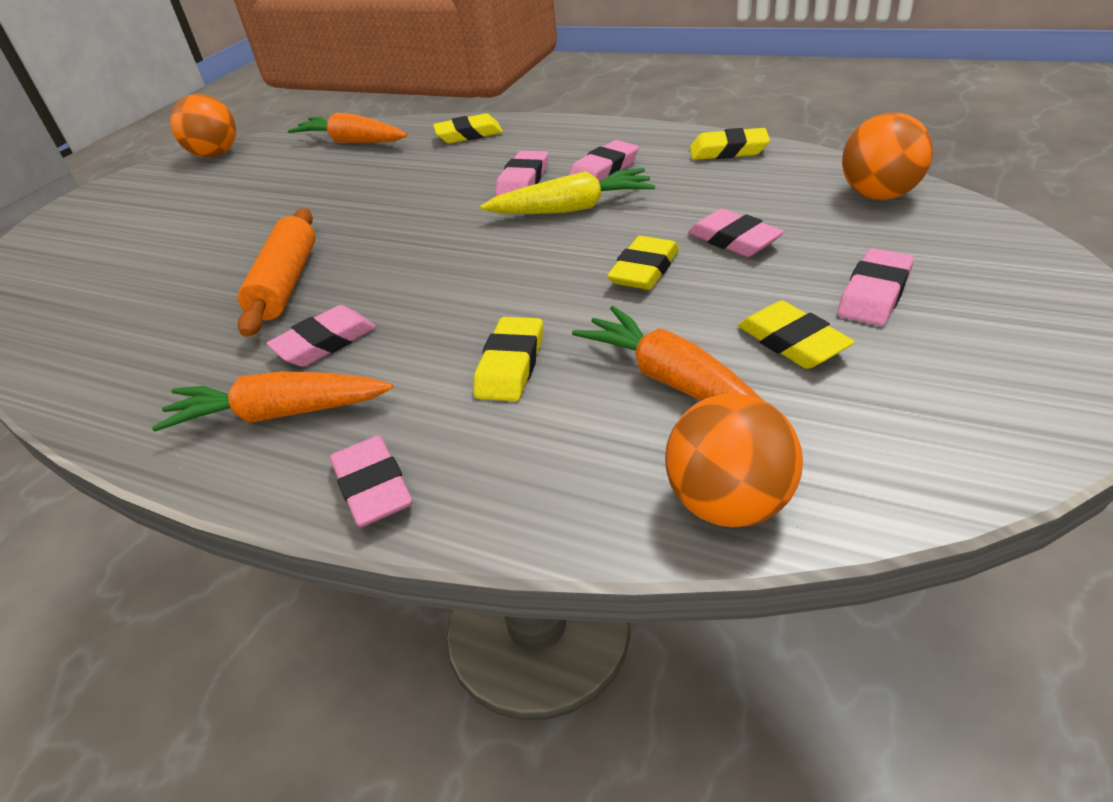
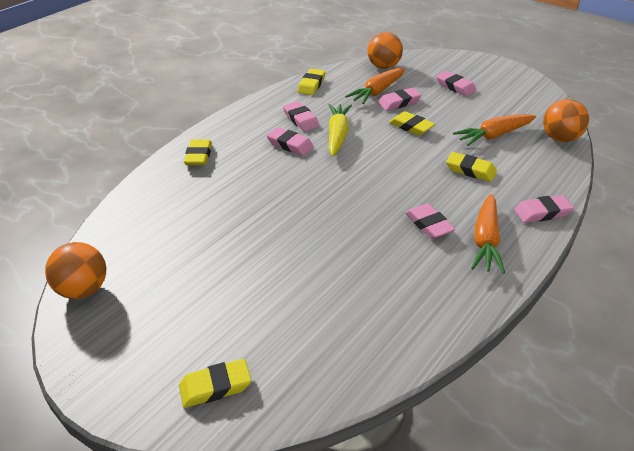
camera: 80 degrees left, 0 degrees up
orange rolling pin [238,209,315,337] -> none
orange carrot [288,113,407,143] -> orange carrot moved to [345,68,405,104]
yellow eraser [738,301,855,369] -> yellow eraser moved to [179,359,251,408]

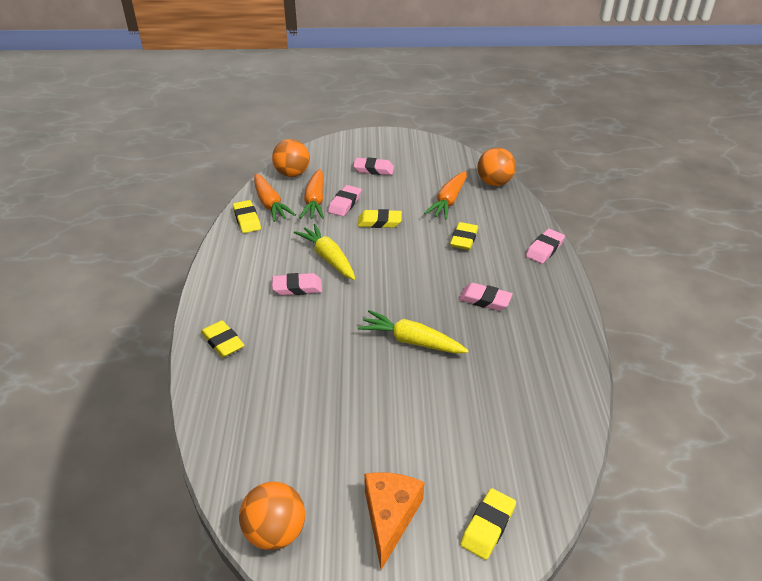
camera: 40 degrees left, 0 degrees up
pink eraser [283,101,319,131] -> none
yellow eraser [446,152,497,182] -> yellow eraser turned 60 degrees counterclockwise [450,222,478,250]
orange carrot [471,194,505,274] -> orange carrot moved to [254,173,296,222]
none -> yellow carrot [358,310,469,353]
none -> orange cheese [364,472,424,570]

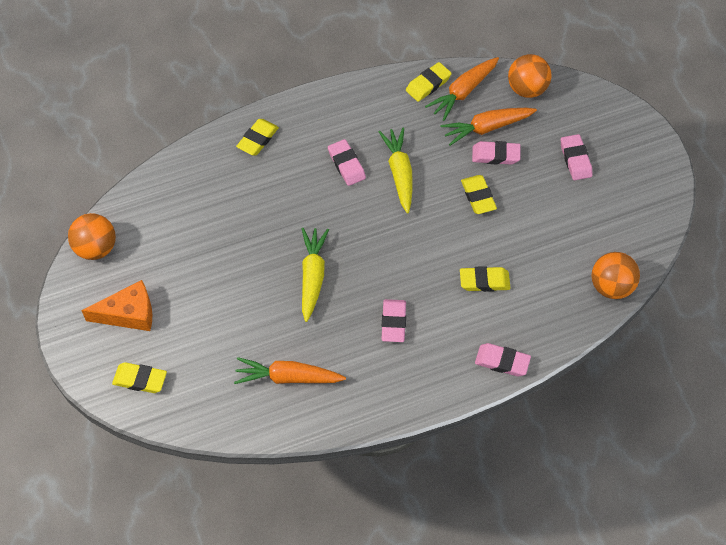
camera: 70 degrees right, 20 degrees up
yellow carrot [294,224,355,280] -> yellow carrot turned 45 degrees counterclockwise [379,128,413,214]
orange carrot [424,171,467,220] -> orange carrot moved to [234,357,346,384]

